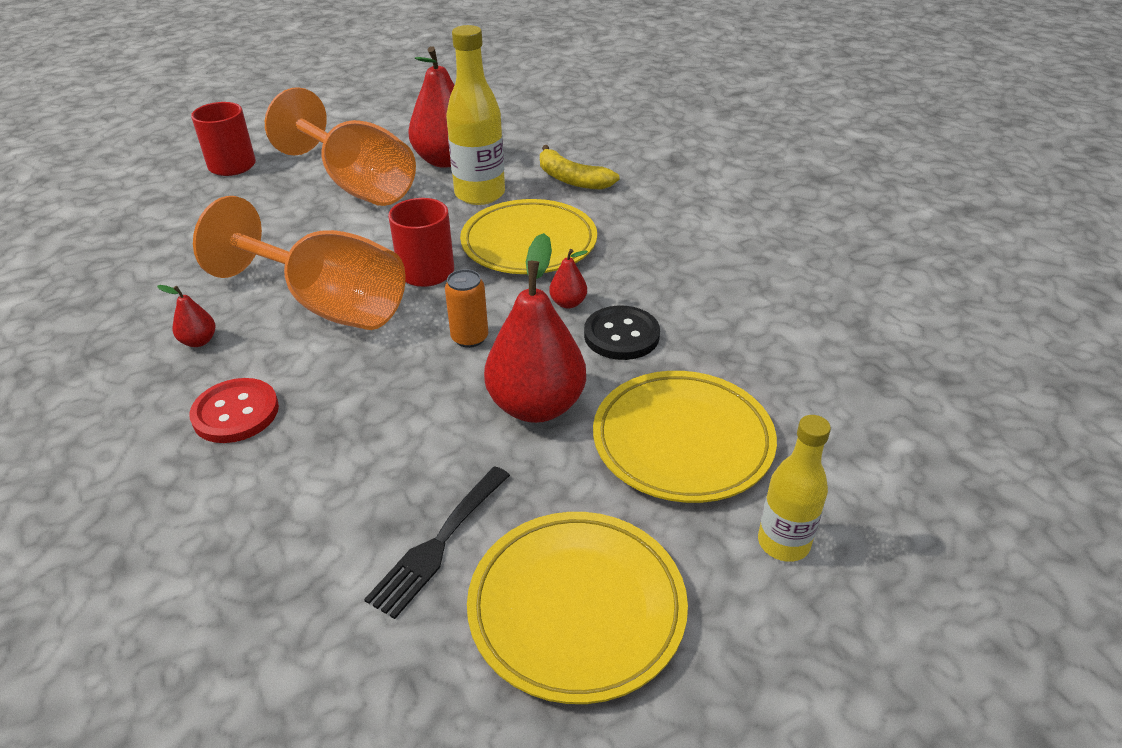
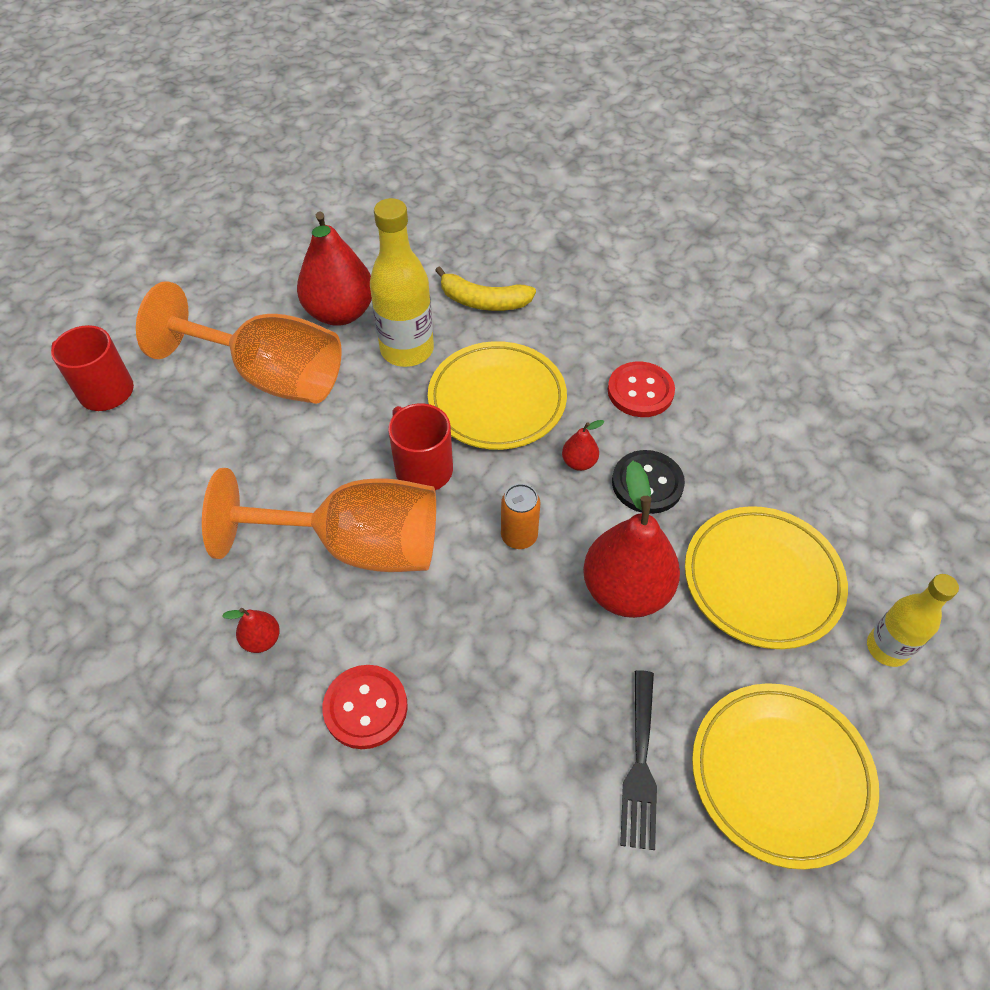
camera: 25 degrees left, 15 degrees up
none -> red button [608,361,675,417]

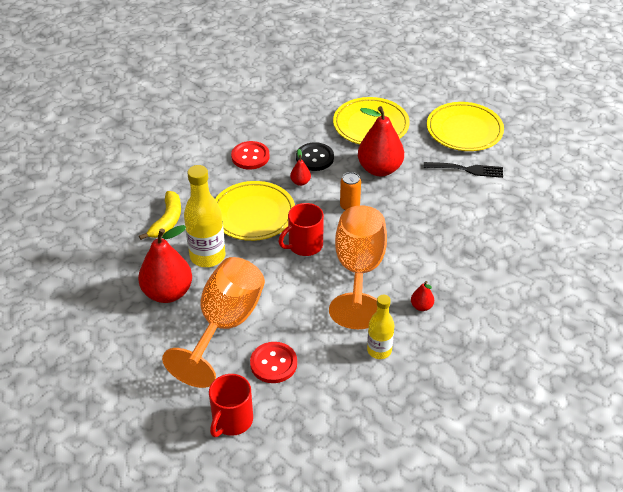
camera: 90 degrees left, 10 degrees down
red button [323,665,408,749] -> red button moved to [250,342,297,383]
yellow bottle [867,574,959,667] -> yellow bottle moved to [367,295,394,359]

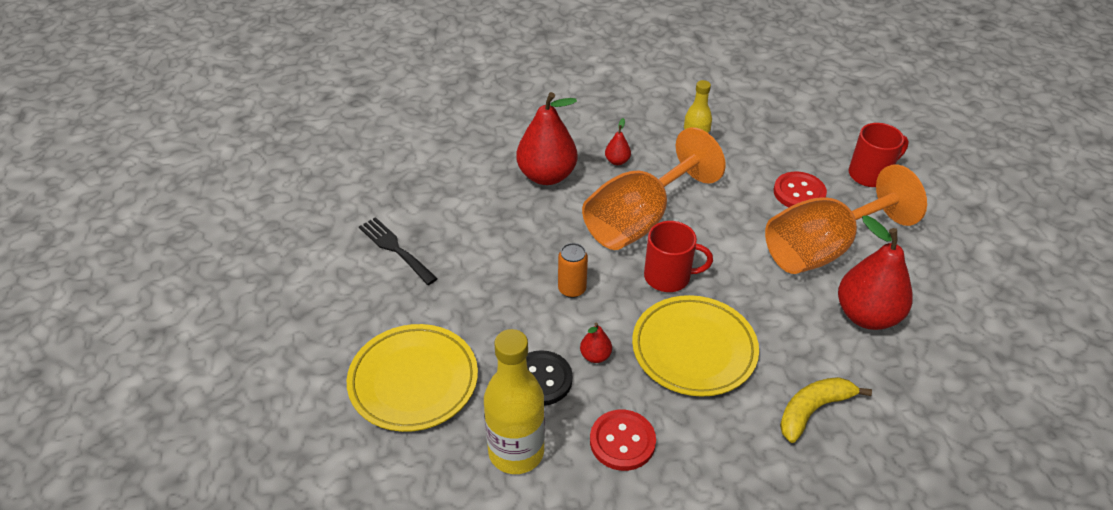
camera: 140 degrees left, 0 degrees up
yellow bottle [184,165,225,267] -> yellow bottle moved to [484,329,545,474]
red pear [358,106,404,176] -> red pear moved to [516,92,577,185]
yellow plate [427,102,504,151] -> none

